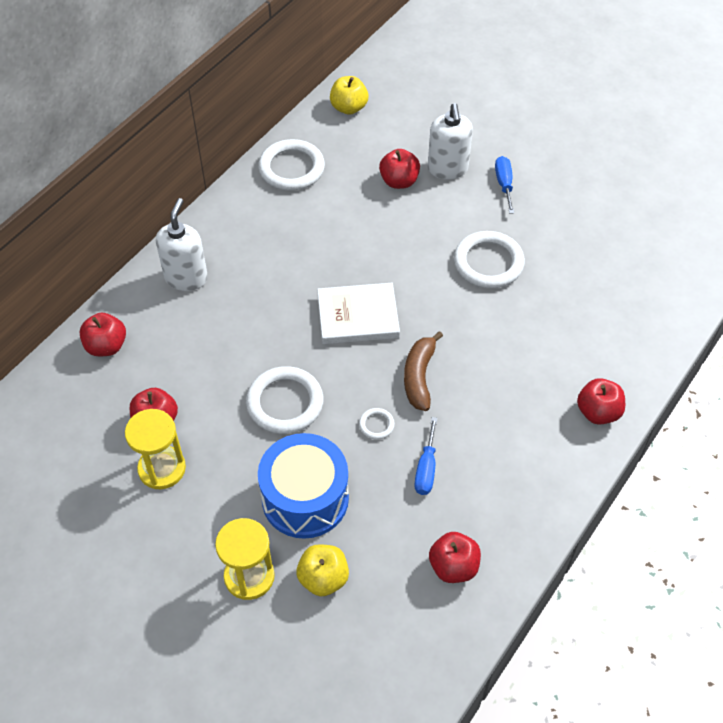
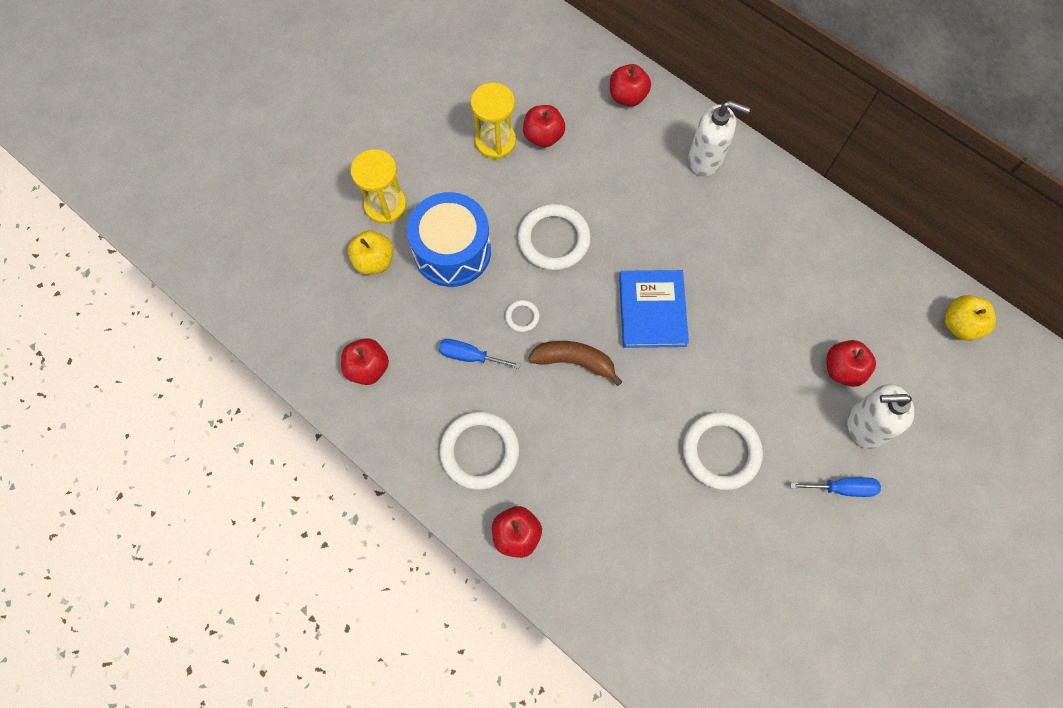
camera: 95 degrees right, 15 degrees up
white ring [258,139,325,191] -> white ring moved to [440,411,519,490]
white book [317,283,400,344] -> blue book [619,270,689,348]

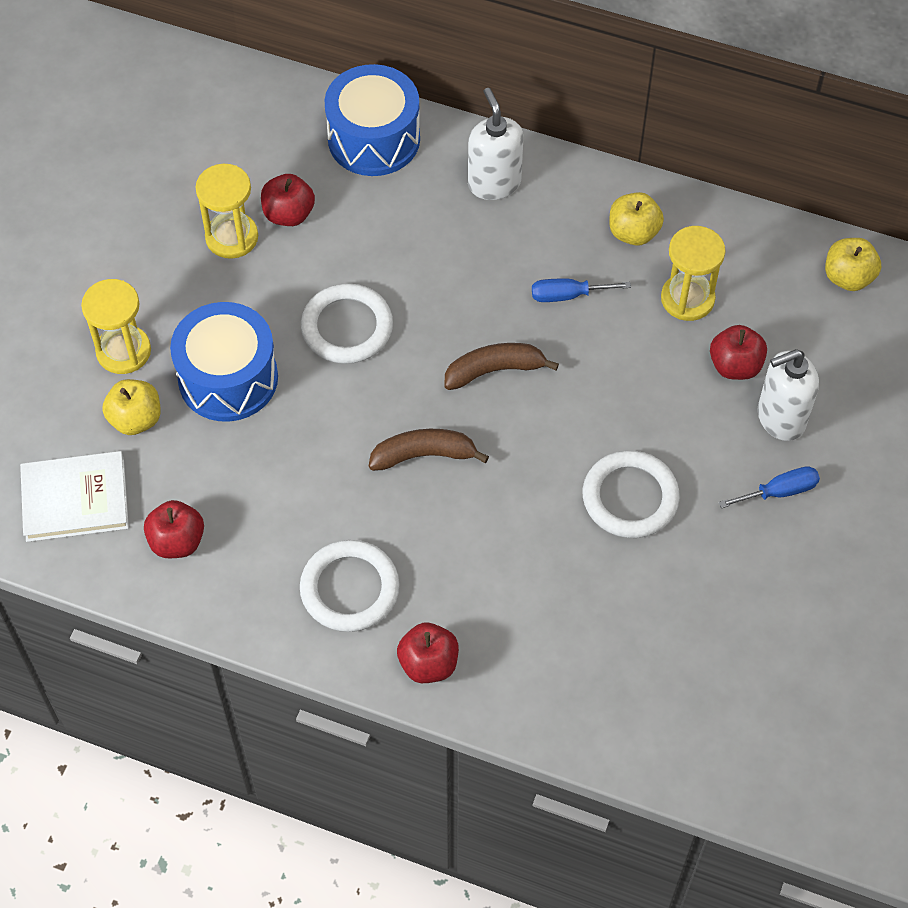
camera: 20 degrees left, 10 degrees down
blue screwdriver [439,339,521,369] -> blue screwdriver moved to [532,278,631,302]
white ring [505,300,540,332] -> none
red apple [610,64,651,107] -> blue drum [325,64,420,176]
blue book [619,270,689,348] -> brown banana [444,343,559,390]
white soap dispenser [688,101,750,176] -> white soap dispenser turned 105 degrees counterclockwise [468,88,524,200]
none -> white book [20,451,129,542]
none -> yellow apple [609,192,664,246]
none -> yellow hourglass [661,226,726,321]

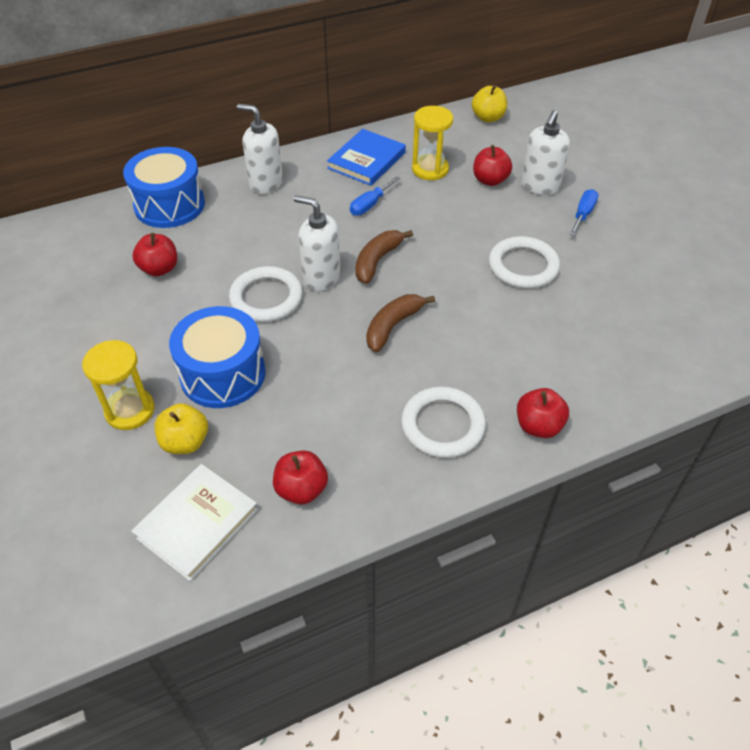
camera: 45 degrees left, 10 degrees down
yellow hourglass [195,164,258,259] -> none
yellow apple [609,192,664,246] -> blue book [327,129,406,186]
none -> white soap dispenser [294,195,341,292]

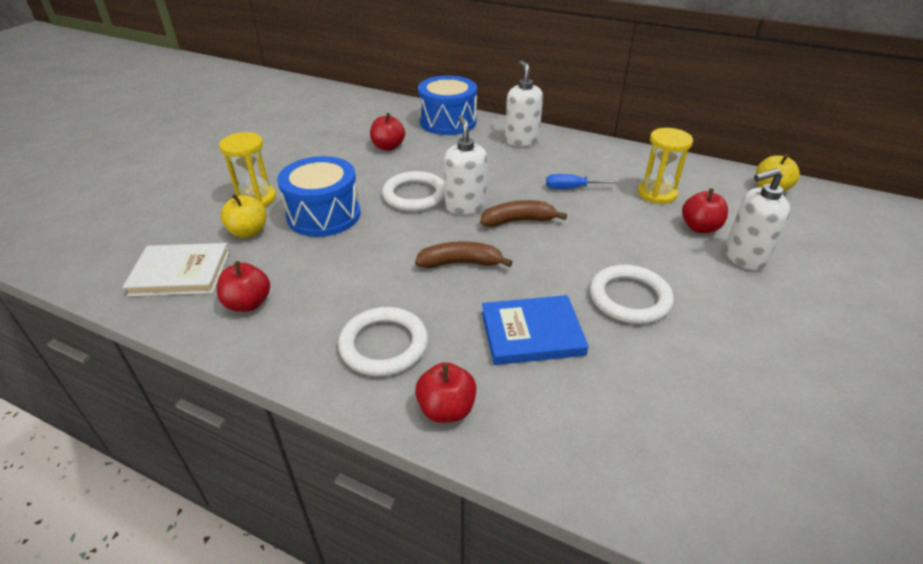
camera: 50 degrees right, 10 degrees down
blue book [327,129,406,186] -> blue book moved to [482,295,589,365]
blue screwdriver [569,189,598,236] -> none

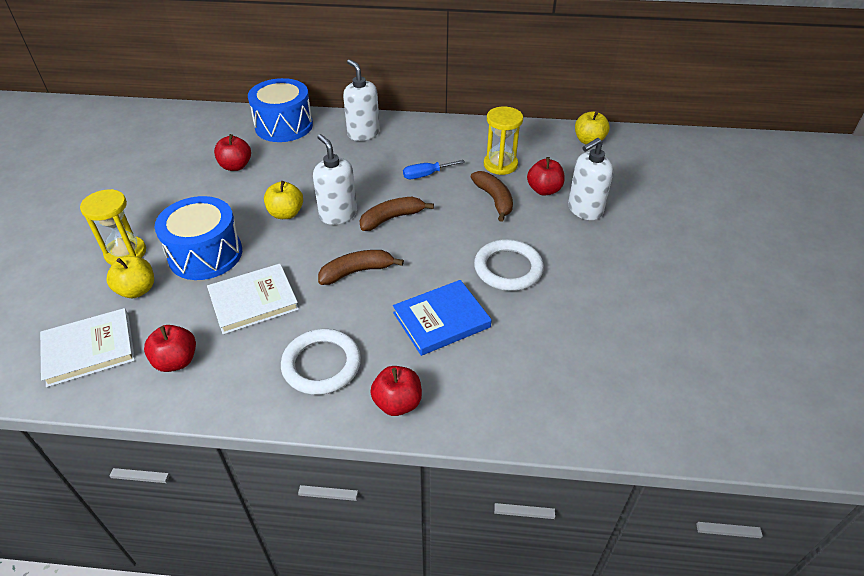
camera: 20 degrees left, 5 degrees up
white ring [382,171,445,212] -> yellow apple [264,181,303,219]
none -> white book [207,264,299,334]
none -> brown banana [471,171,513,222]

